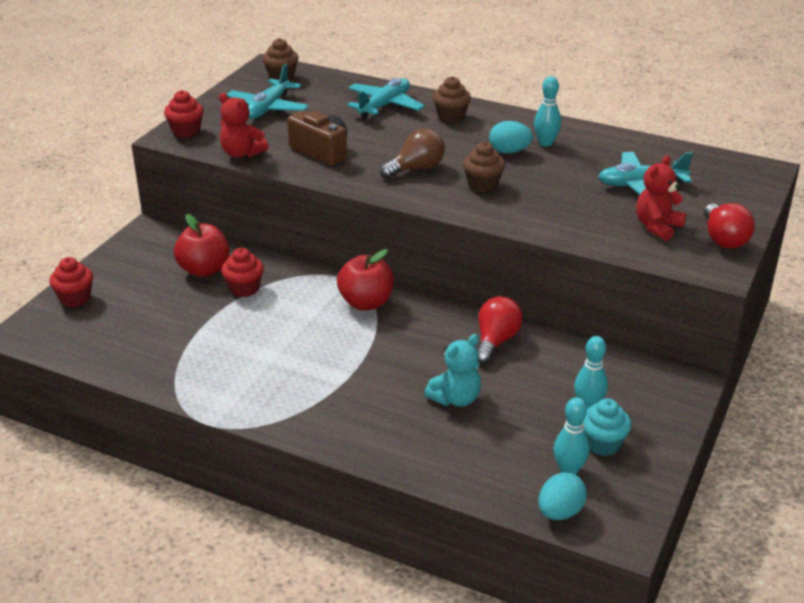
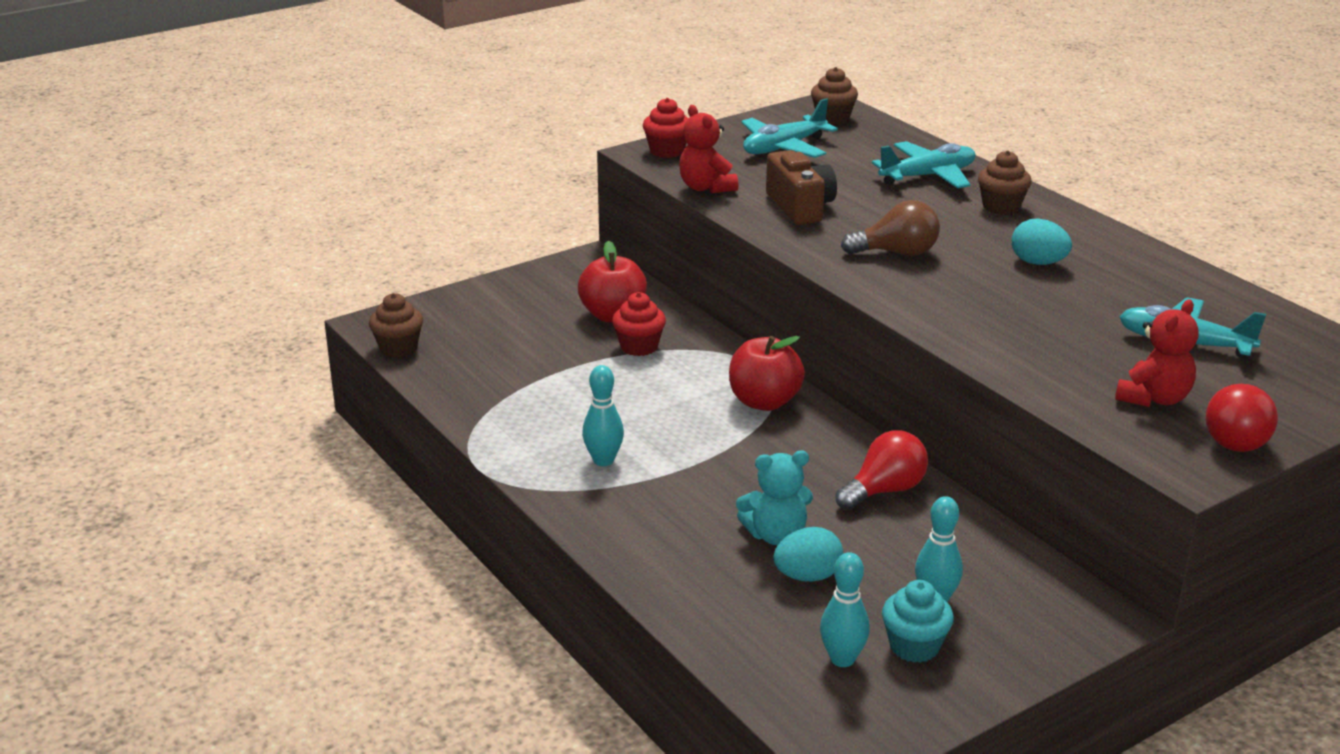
camera: 30 degrees right, 5 degrees down
red cupcake [49,257,93,307] -> none
brown cupcake [463,142,505,193] -> brown cupcake moved to [369,293,423,357]
turquoise bowling pin [534,76,561,147] -> turquoise bowling pin moved to [582,365,624,466]
turquoise egg [538,472,587,520] -> turquoise egg moved to [773,527,843,582]
red teddy bear [636,155,686,241] -> red teddy bear turned 150 degrees clockwise [1115,299,1198,407]

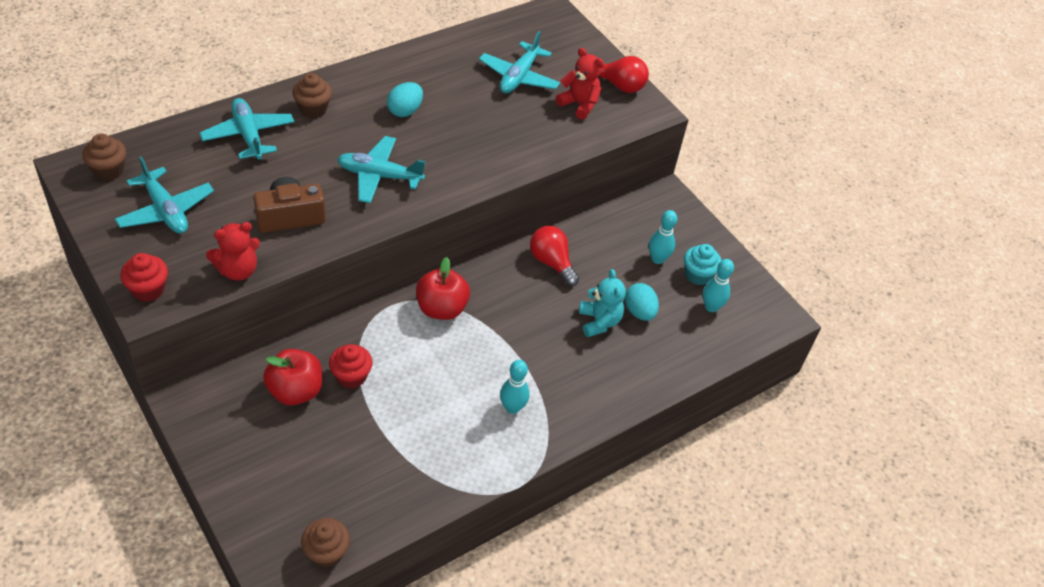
camera: 95 degrees left, 20 degrees up
brown light bulb [841,200,940,256] -> turquoise plane [337,136,425,203]

